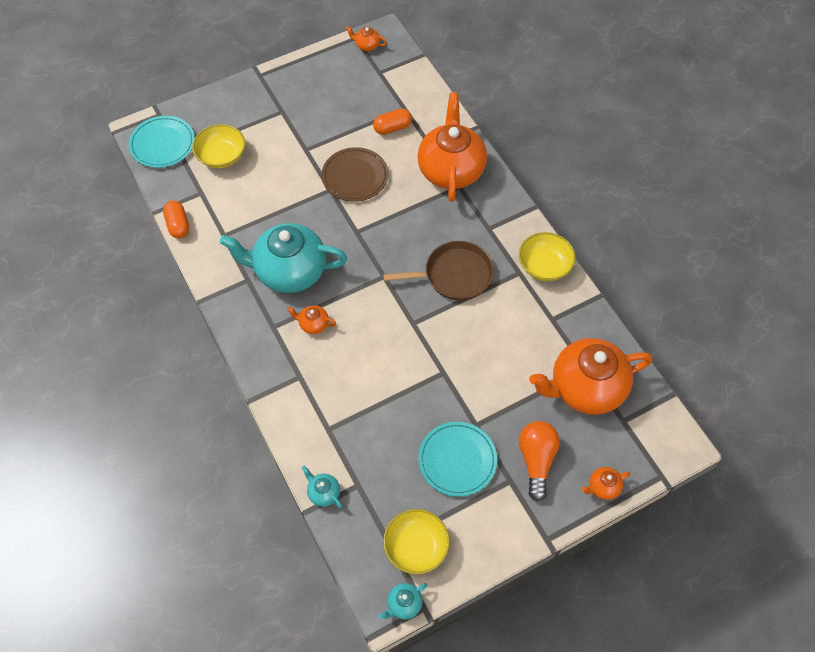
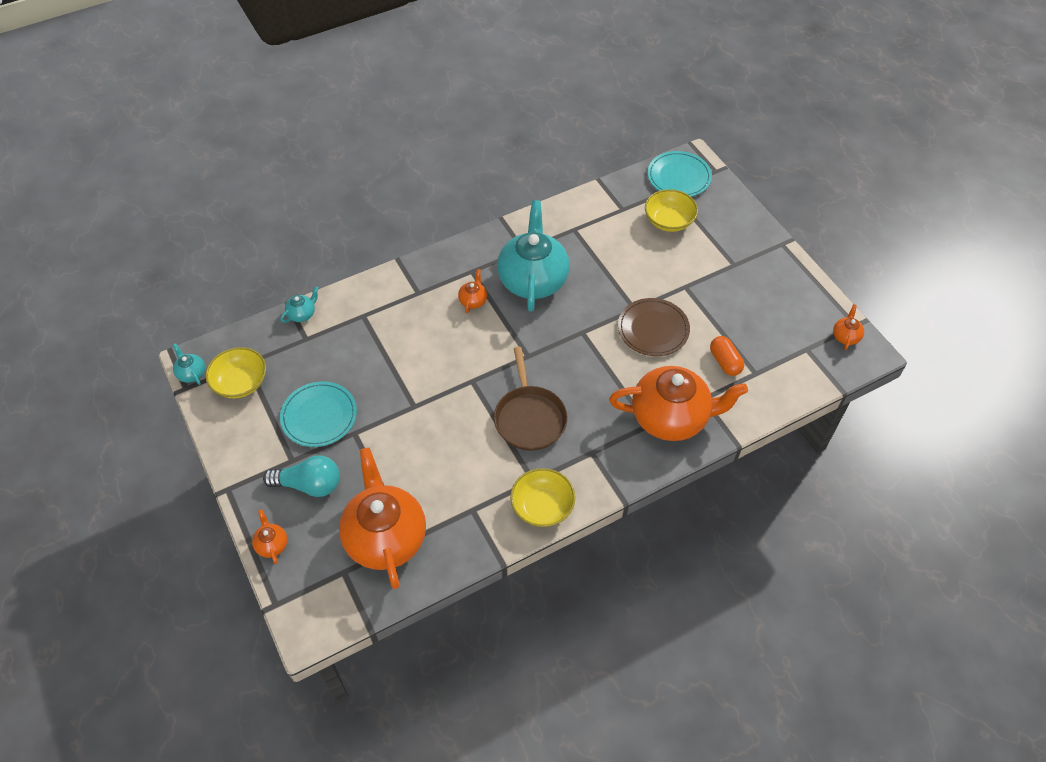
camera: 90 degrees right, 5 degrees down
orange capsule [163,200,189,239] -> none
orange light bulb [519,421,560,502] -> turquoise light bulb [263,456,340,497]

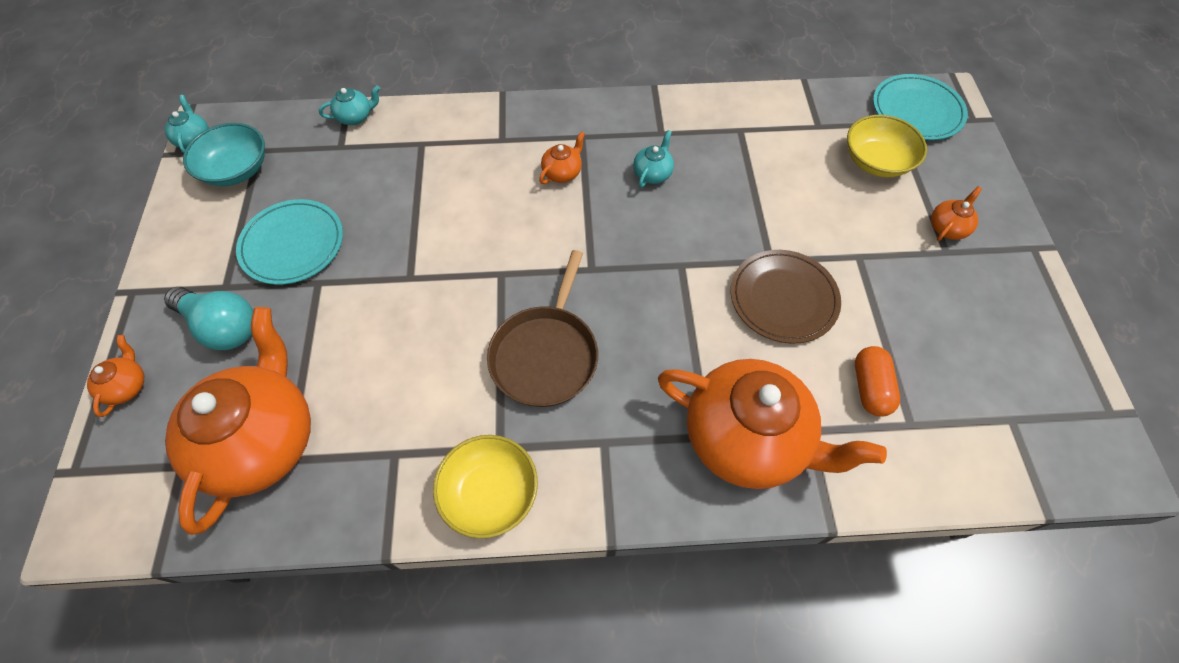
camera: 25 degrees right, 5 degrees up
yellow bowl [206,347,266,398] -> turquoise bowl [183,123,265,186]
turquoise teapot [497,200,570,312] -> turquoise teapot [633,130,674,188], size x0.40
orange teapot [833,304,864,350] -> orange teapot moved to [931,186,982,241]

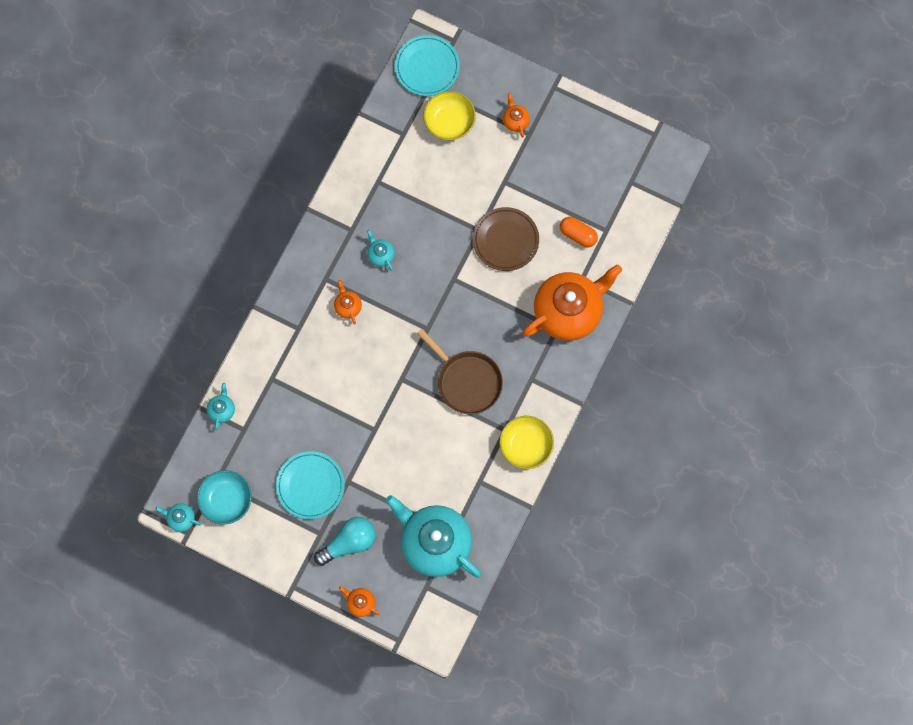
camera: 60 degrees left, 15 degrees up
orange teapot [165,307,311,535] -> turquoise teapot [386,495,481,578]

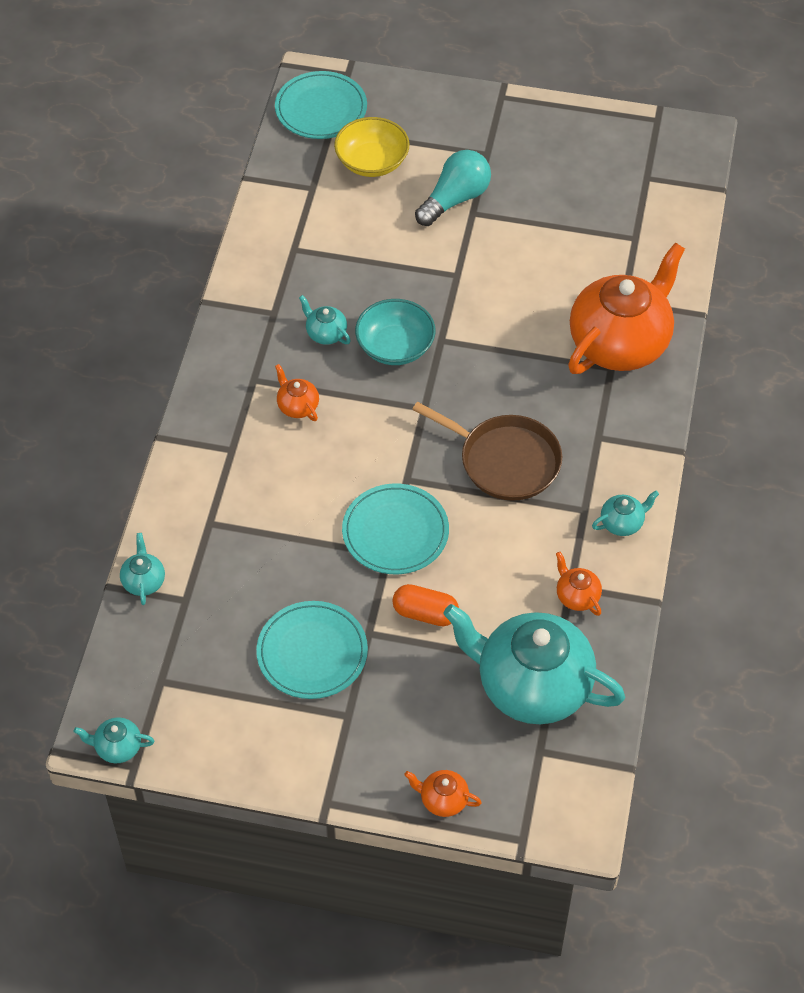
camera: 15 degrees left, 20 degrees down
turquoise bowl [197,470,252,525] -> turquoise bowl moved to [355,299,435,365]
turquoise light bulb [314,517,376,566] -> turquoise light bulb moved to [415,150,491,226]
brown plate [473,207,539,271] -> none
yellow bowl [499,416,554,469] -> turquoise teapot [592,491,659,536]
orange teapot [503,93,530,138] -> orange teapot moved to [556,552,602,616]
orange capsule [560,217,598,247] -> orange capsule moved to [392,584,459,626]
none -> turquoise plate [342,484,449,574]

